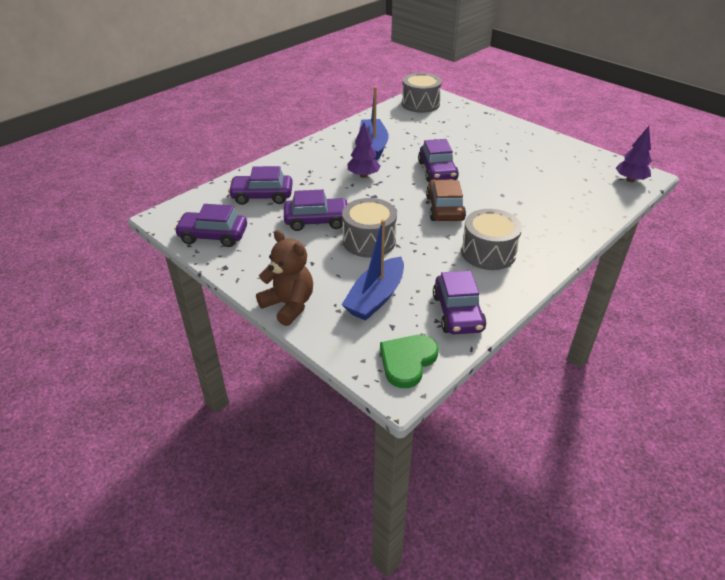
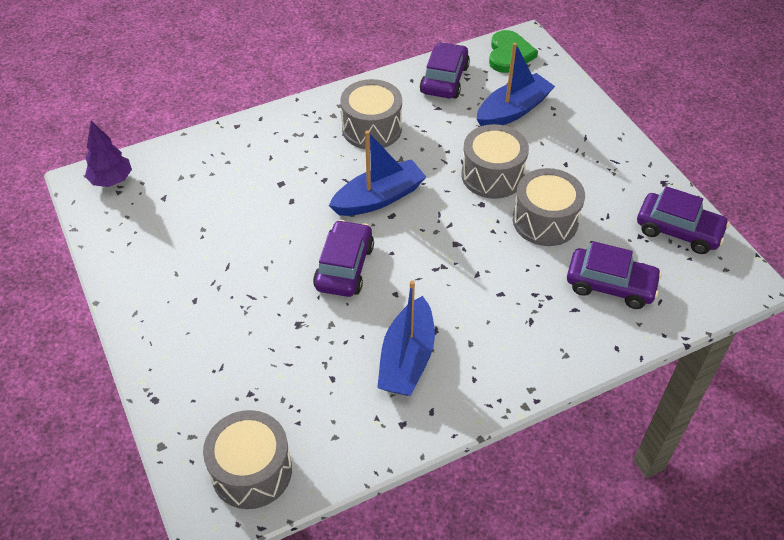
camera: 160 degrees left, 10 degrees up
brown teddy bear [256,230,313,326] -> none
purple car [284,190,349,231] -> grey drum [513,168,585,246]
purple tree [347,122,381,178] -> none
green heart [380,335,439,388] -> green heart turned 45 degrees counterclockwise [489,30,538,73]
brown car [426,179,466,221] -> blue boat [329,131,426,216]

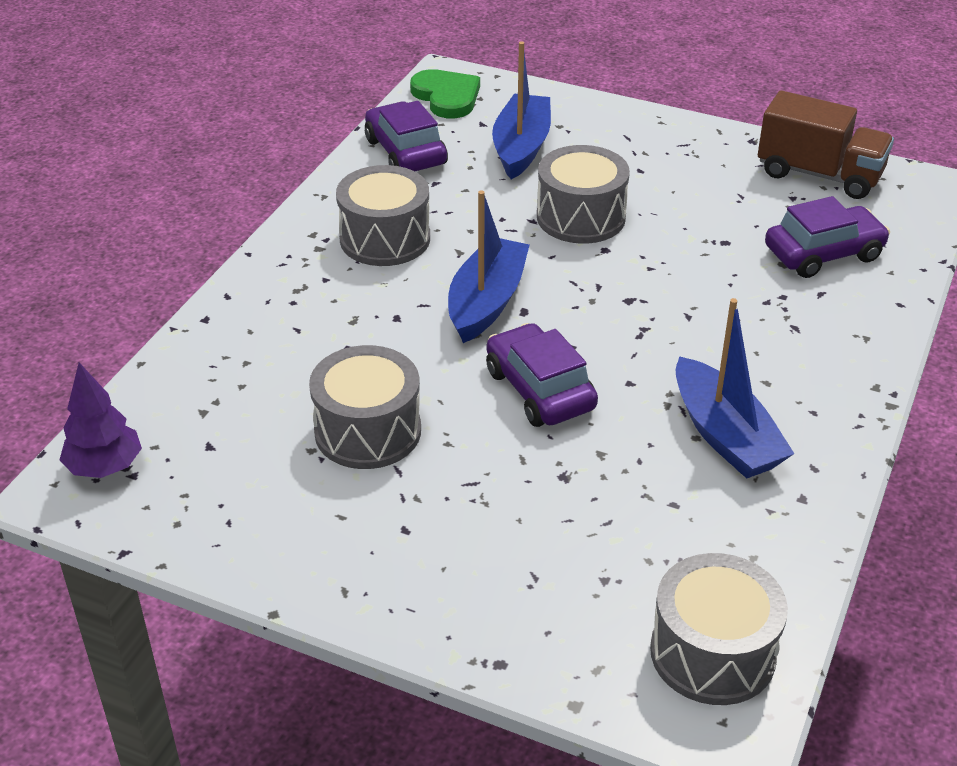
camera: 40 degrees left, 10 degrees down
grey drum [513,168,585,246] -> grey drum moved to [309,345,421,469]
purple car [637,186,730,254] -> brown truck [758,90,894,199]

